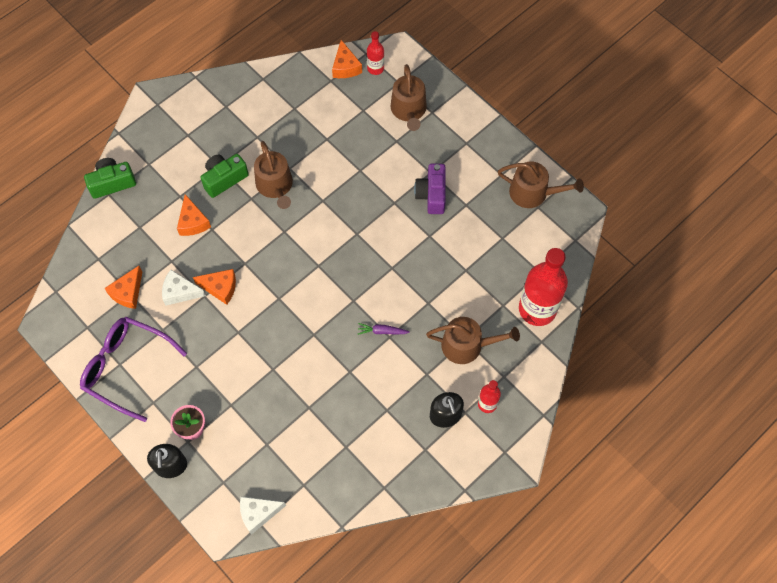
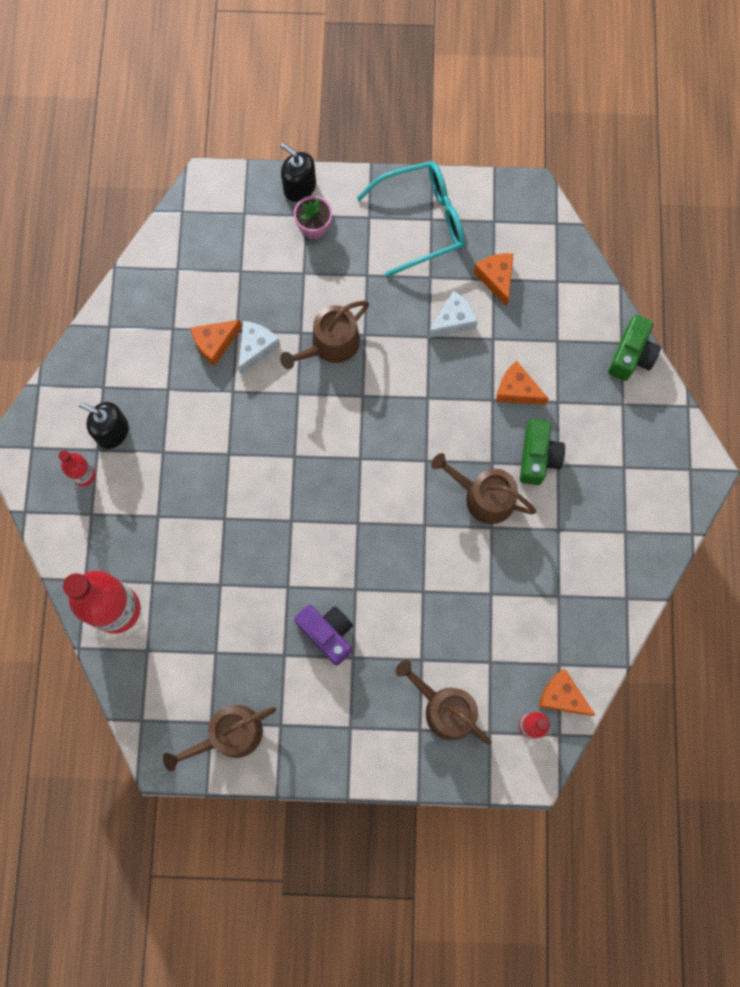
camera: 135 degrees right, 10 degrees up
purple glasses [80,317,187,422] -> turquoise glasses [356,161,465,277]
orange cheese [193,269,236,305] -> orange cheese moved to [190,320,242,366]
white cheese [240,496,286,535] -> white cheese moved to [238,321,280,375]
purple carrot [358,323,410,335] -> none
brown watering can [426,317,520,364] -> brown watering can moved to [280,301,369,369]

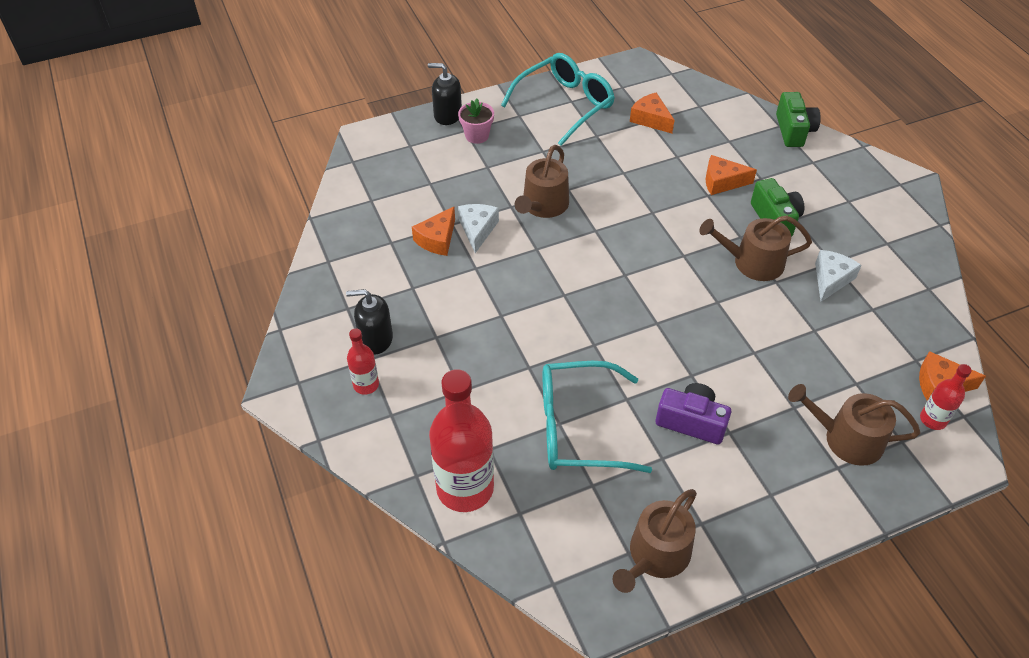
camera: 25 degrees left, 25 degrees down
white cheese [428,291,478,338] -> white cheese moved to [815,250,862,302]
none -> turquoise glasses [543,361,652,473]

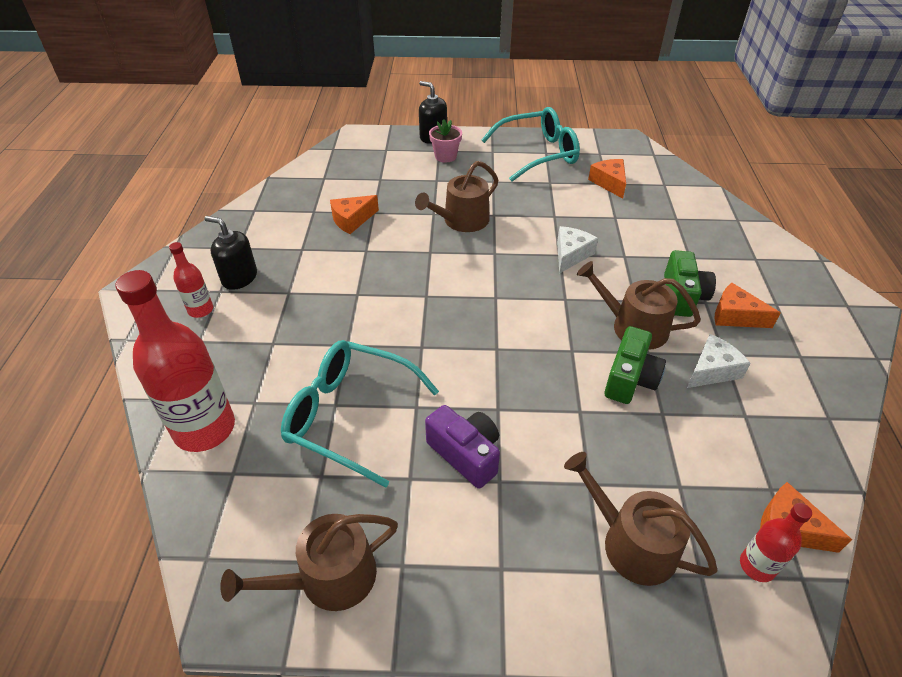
camera: 25 degrees right, 5 degrees down
white cheese [458,204,499,253] -> white cheese moved to [557,226,598,274]
orange cheese [706,155,757,195] -> orange cheese moved to [714,283,780,328]
green camera [776,92,821,147] -> green camera moved to [604,326,666,404]

